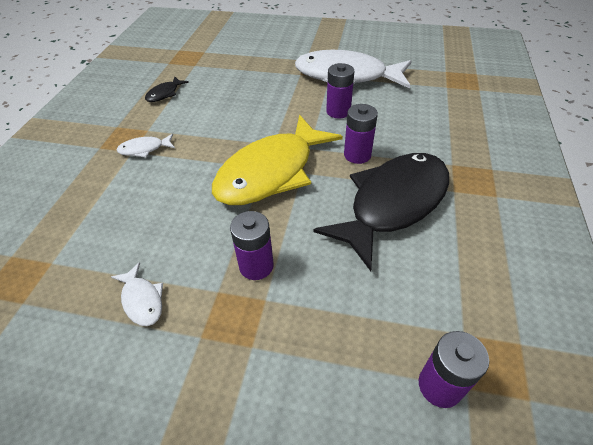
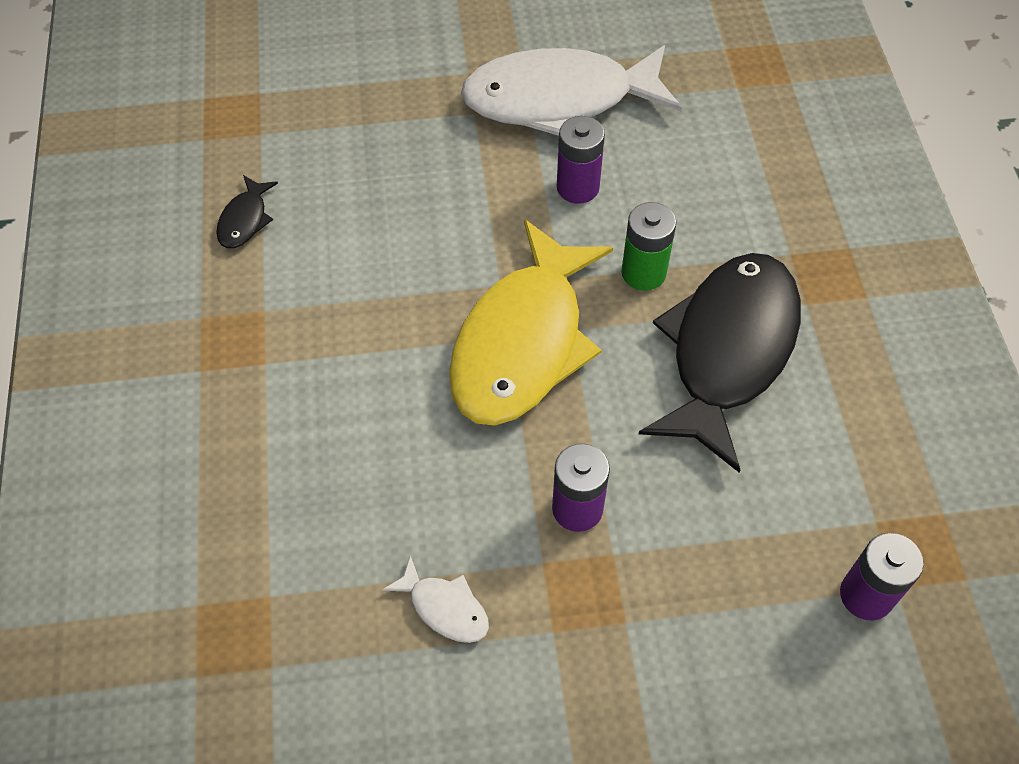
camera: 20 degrees left, 10 degrees up
white fish [117,134,175,158] -> none
purple battery [344,104,378,164] -> green battery [621,202,676,291]

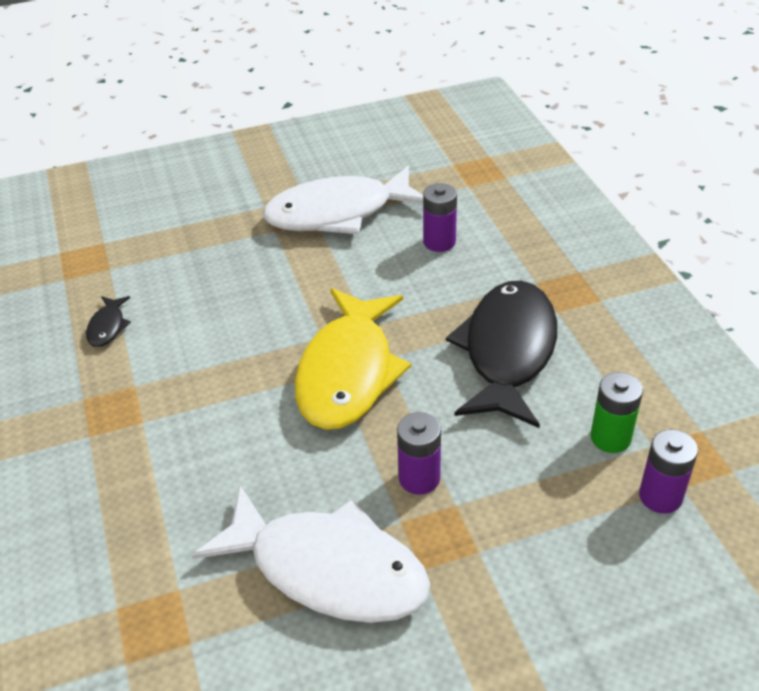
camera: 10 degrees left, 15 degrees down
white fish [382,555,489,643] -> white fish [192,485,430,623], size x2.48
purple battery [557,116,605,204] -> purple battery moved to [423,183,457,252]
green battery [621,202,676,291] -> green battery moved to [591,372,643,453]

